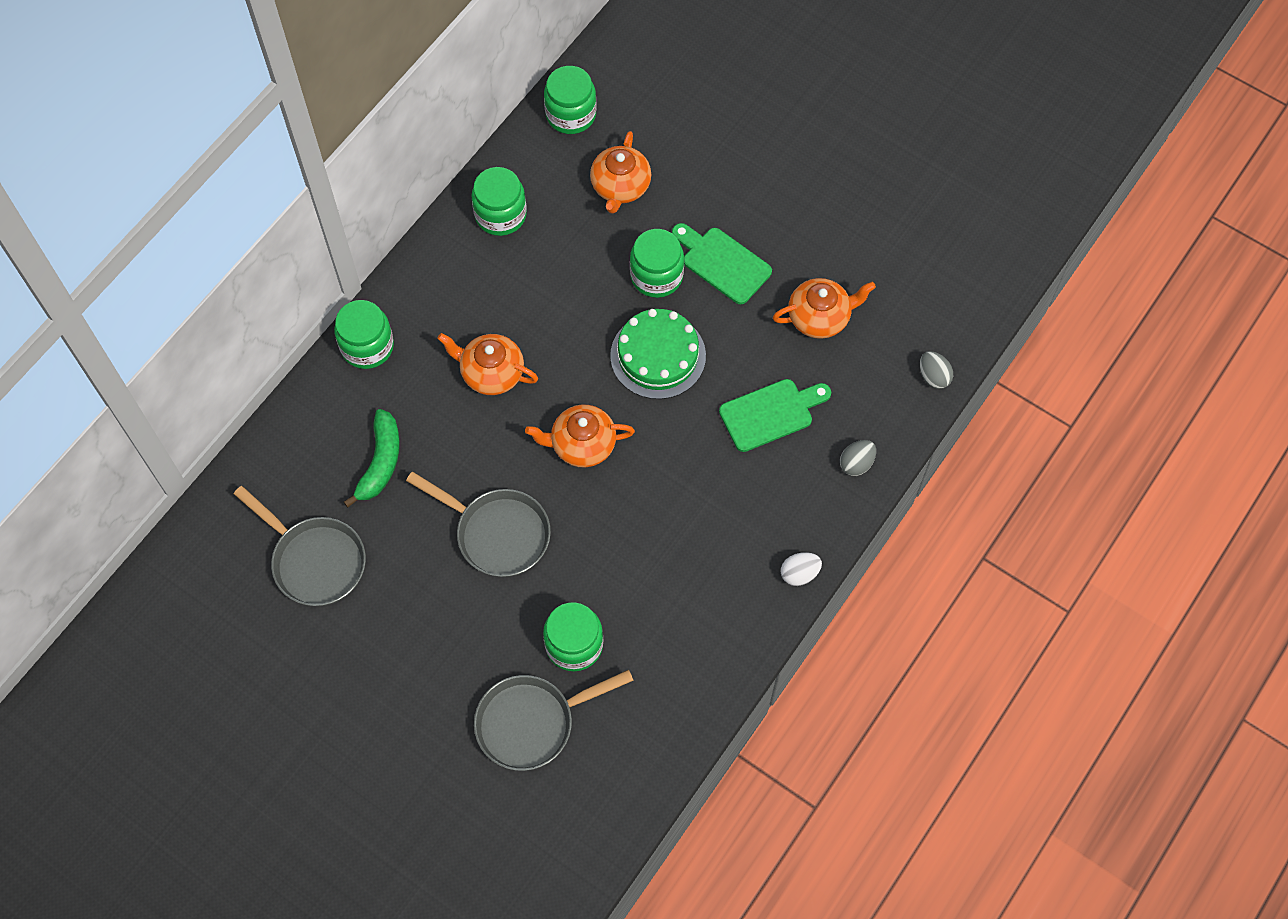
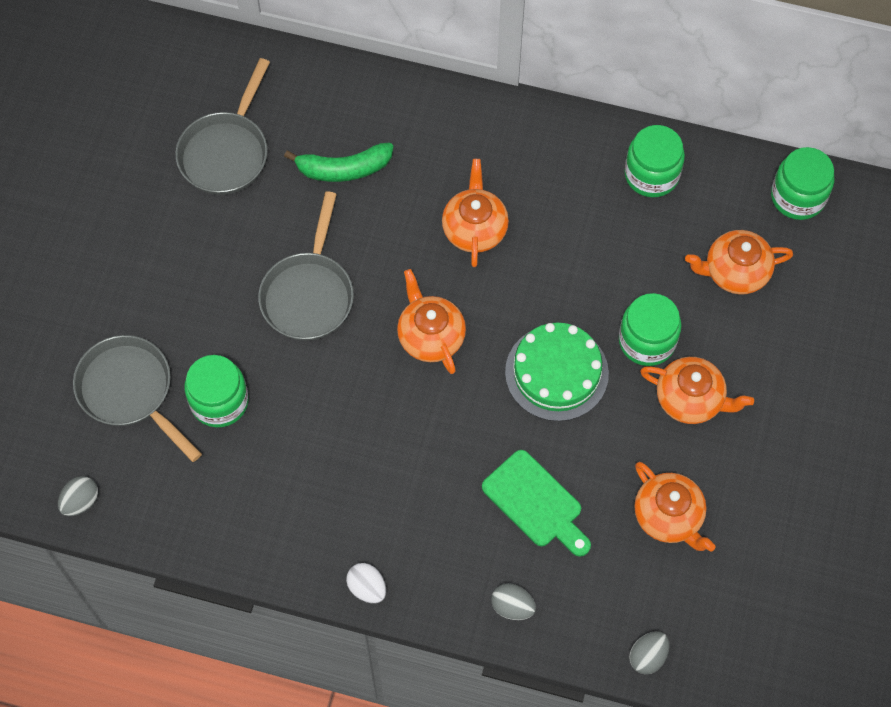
camera: 70 degrees right, 0 degrees up
green jar [334,300,394,369] -> none
green cutting board [672,223,772,304] -> orange teapot [640,357,754,424]
none -> grey egg [58,476,98,516]

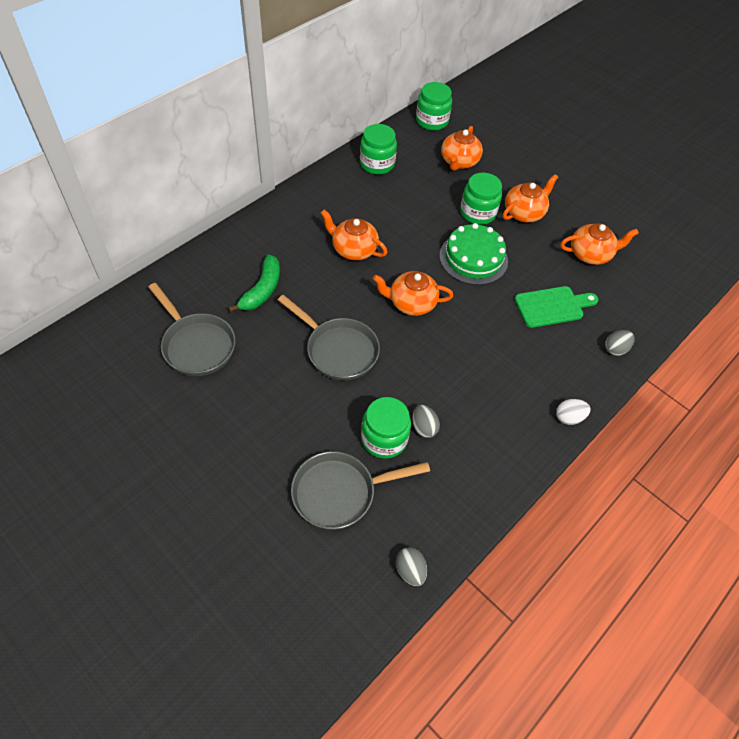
camera: 65 degrees left, 10 degrees down
grey egg [629,631,669,674] -> grey egg moved to [412,405,440,438]

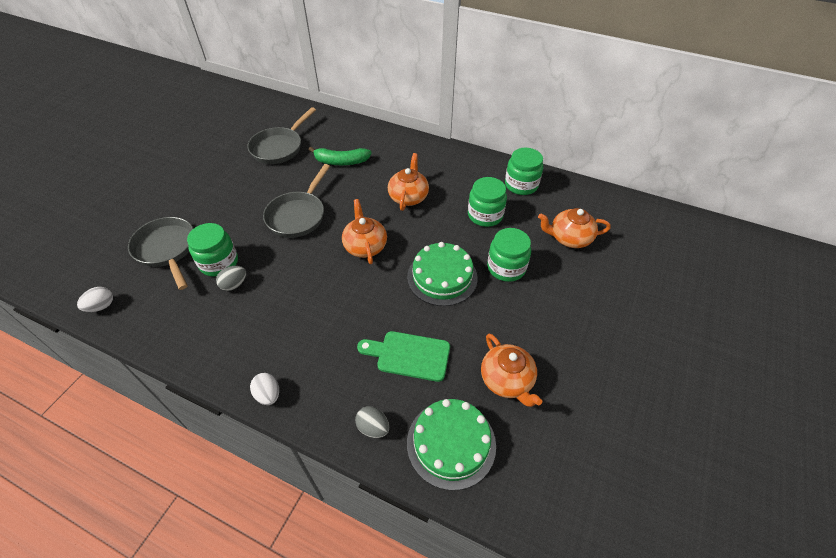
camera: 75 degrees right, 5 degrees down
grey egg [396,547,427,586] -> white egg [77,287,113,312]
green jar [416,82,452,130] -> green jar moved to [468,177,507,227]
orange teapot [503,174,558,222] -> none
green cutting board [514,286,599,328] -> green cutting board turned 135 degrees clockwise [357,331,450,382]
none -> green cake [407,399,496,490]

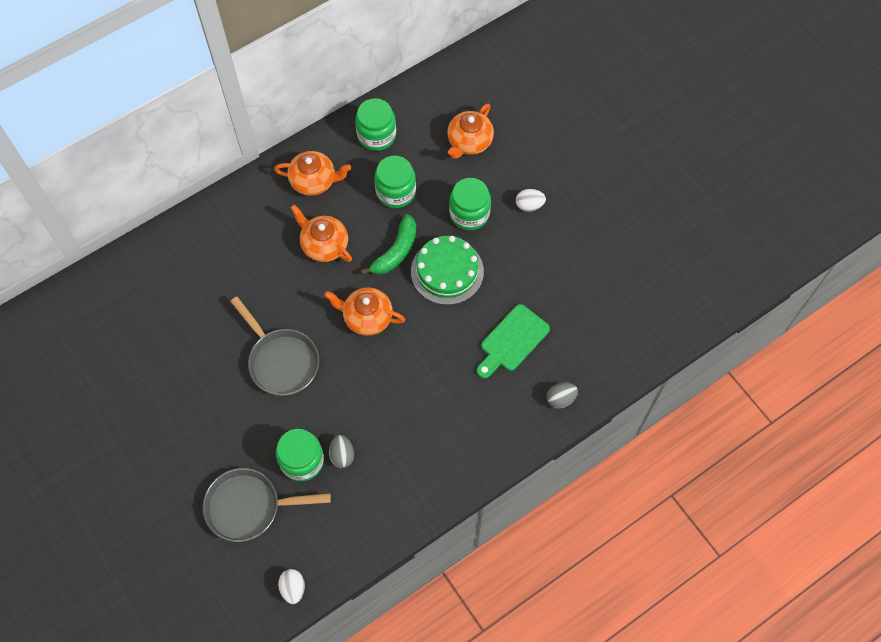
camera: 60 degrees left, 15 degrees up
grey pan [247,107,316,164] -> none
white egg [250,373,279,405] -> white egg moved to [516,189,546,212]
green banana [309,147,372,165] -> green banana moved to [361,214,416,275]
green cake [407,399,496,490] -> none
orange teapot [481,334,542,407] -> orange teapot moved to [274,151,351,196]

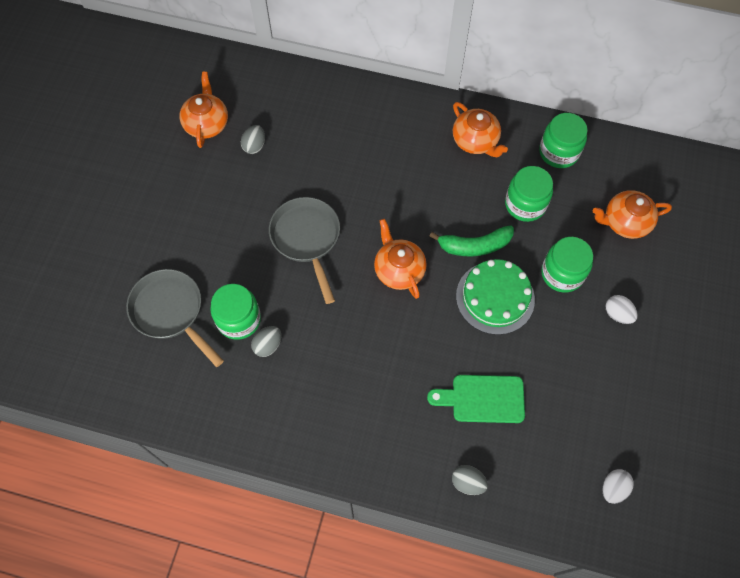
camera: 50 degrees right, 0 degrees up
grey pan [230,296,319,396] -> grey pan turned 150 degrees clockwise [269,197,340,304]
white egg [278,569,305,604] -> white egg moved to [603,469,634,504]
orange teapot [291,205,352,262] -> orange teapot moved to [179,72,228,148]
none -> grey egg [241,125,265,154]

